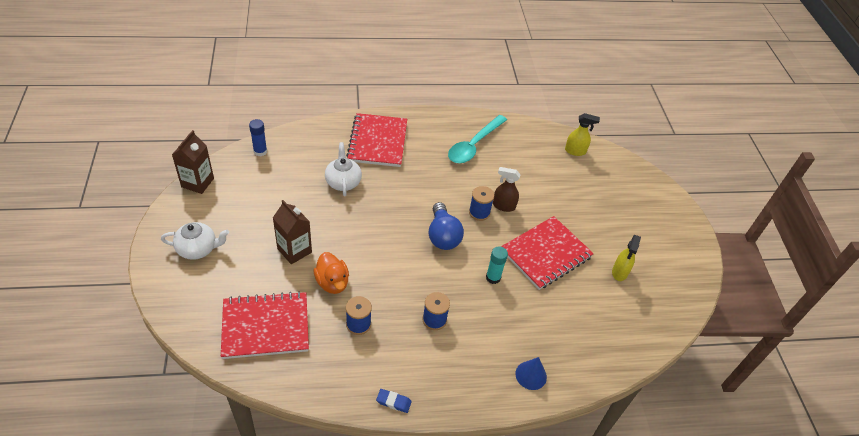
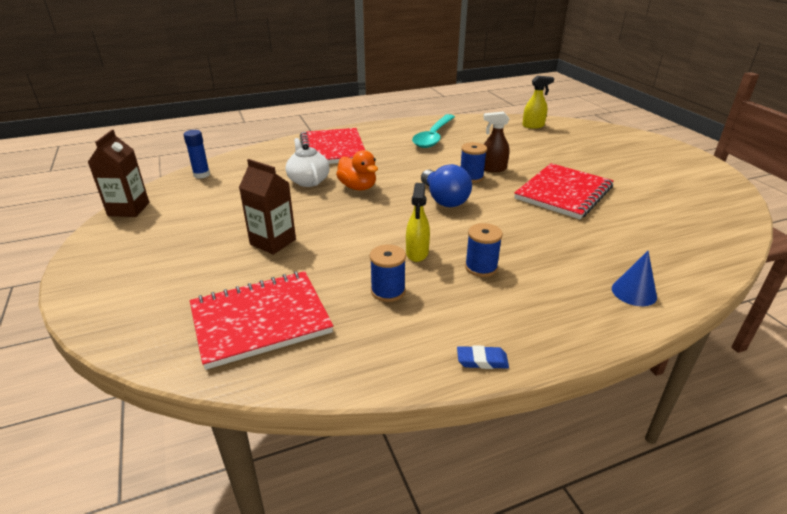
camera: 10 degrees left, 15 degrees down
white teapot [161,222,229,260] -> none
orange duck [313,252,349,294] -> orange duck moved to [336,150,378,191]
turquoise glue stick [486,246,508,284] -> none
yellow spray bottle [612,235,641,281] -> yellow spray bottle moved to [406,183,430,262]

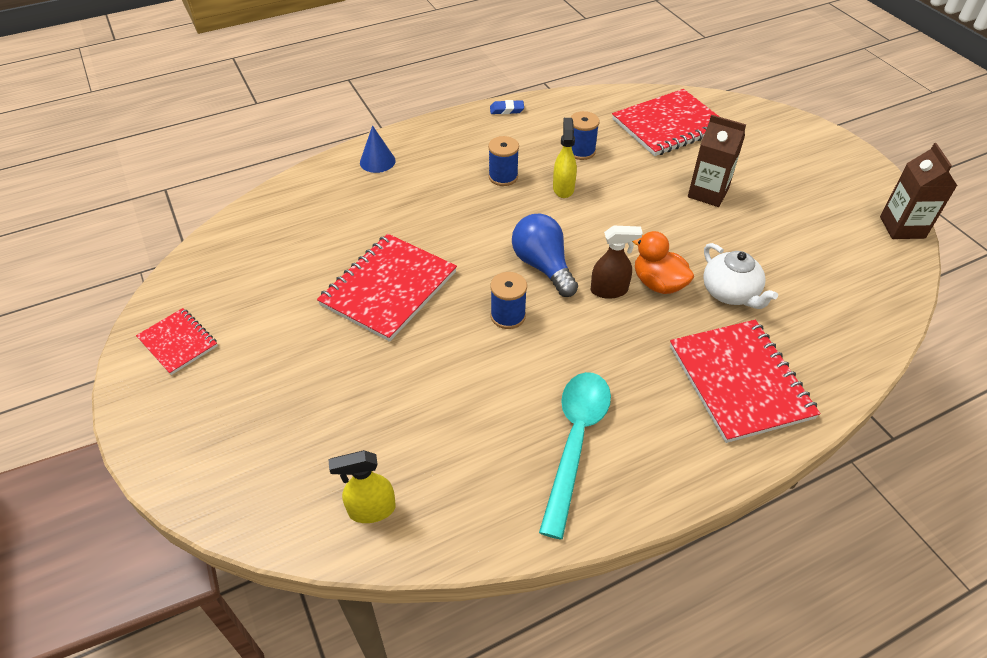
camera: 175 degrees right, 15 degrees up
blue glue stick [184,130,210,179] -> none
brown spray bottle [483,111,509,172] -> brown spray bottle moved to [591,226,643,299]
none -> red notebook [136,308,218,375]

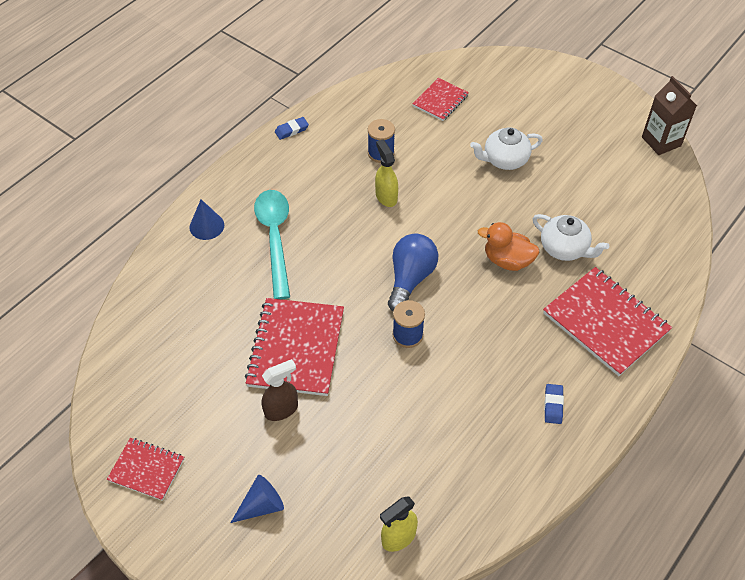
camera: 25 degrees left, 5 degrees up
blue spool [488,136,519,186] -> none
blue light bulb [512,214,578,297] -> blue light bulb turned 75 degrees clockwise [388,234,438,311]
turquoise spoon [539,372,611,539] -> turquoise spoon moved to [254,190,290,299]
brown spray bottle [591,226,643,299] -> brown spray bottle moved to [262,359,298,421]
red notebook [612,89,719,156] -> red notebook [412,78,469,121], size x0.56
brown carton [688,115,746,207] -> white teapot [470,127,543,170]
none -> blue cone [231,475,284,523]
none -> blue eraser [544,384,564,424]

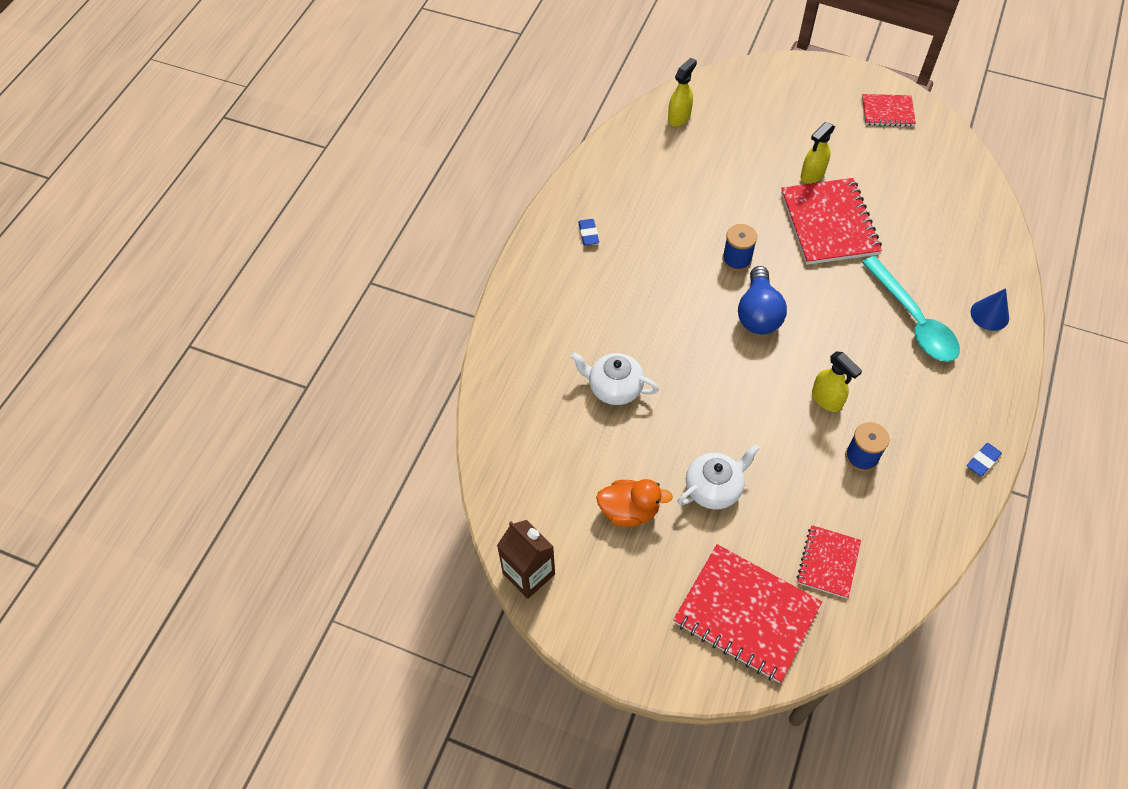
camera: 165 degrees right, 5 degrees up
blue cone [231,475,284,523] -> none
brown spray bottle [262,359,298,421] -> yellow spray bottle [801,122,835,184]
orange duck [478,222,539,271] -> orange duck moved to [596,479,673,527]
red notebook [543,267,672,376] -> red notebook moved to [673,544,822,683]

